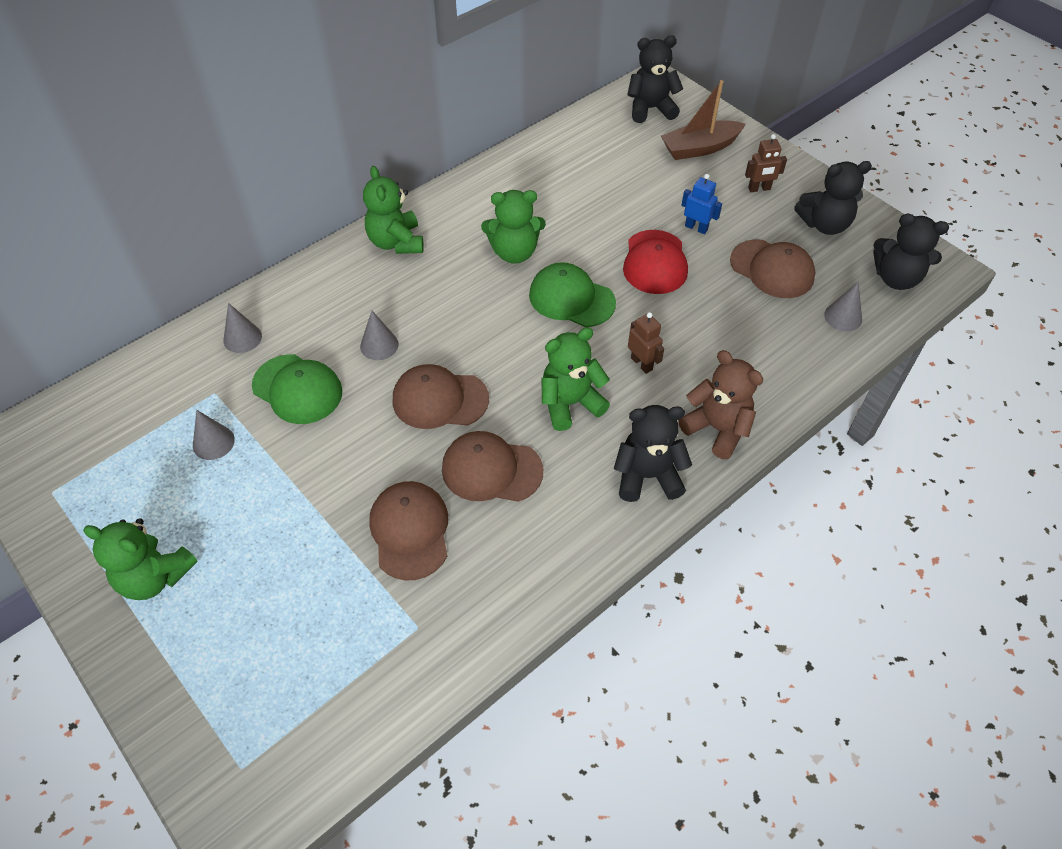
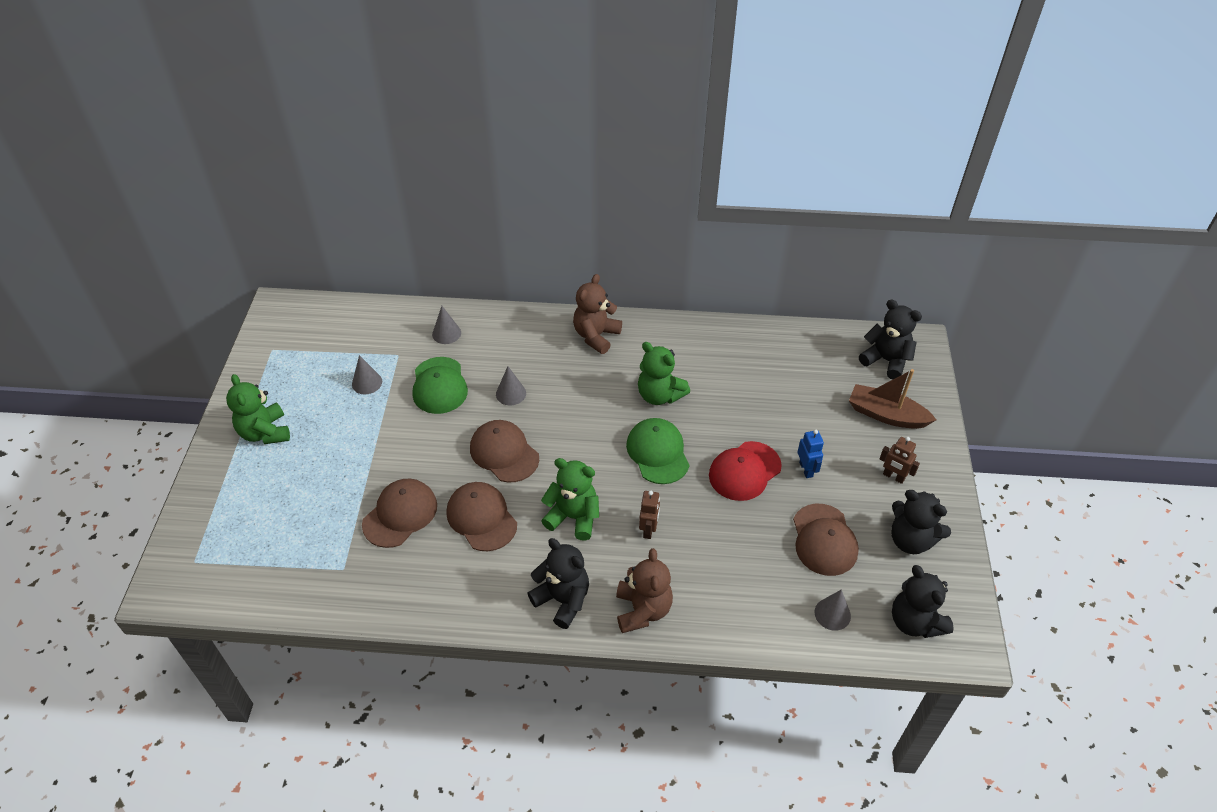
camera: 45 degrees right, 5 degrees down
green teddy bear [363,166,424,254] -> brown teddy bear [573,274,622,354]

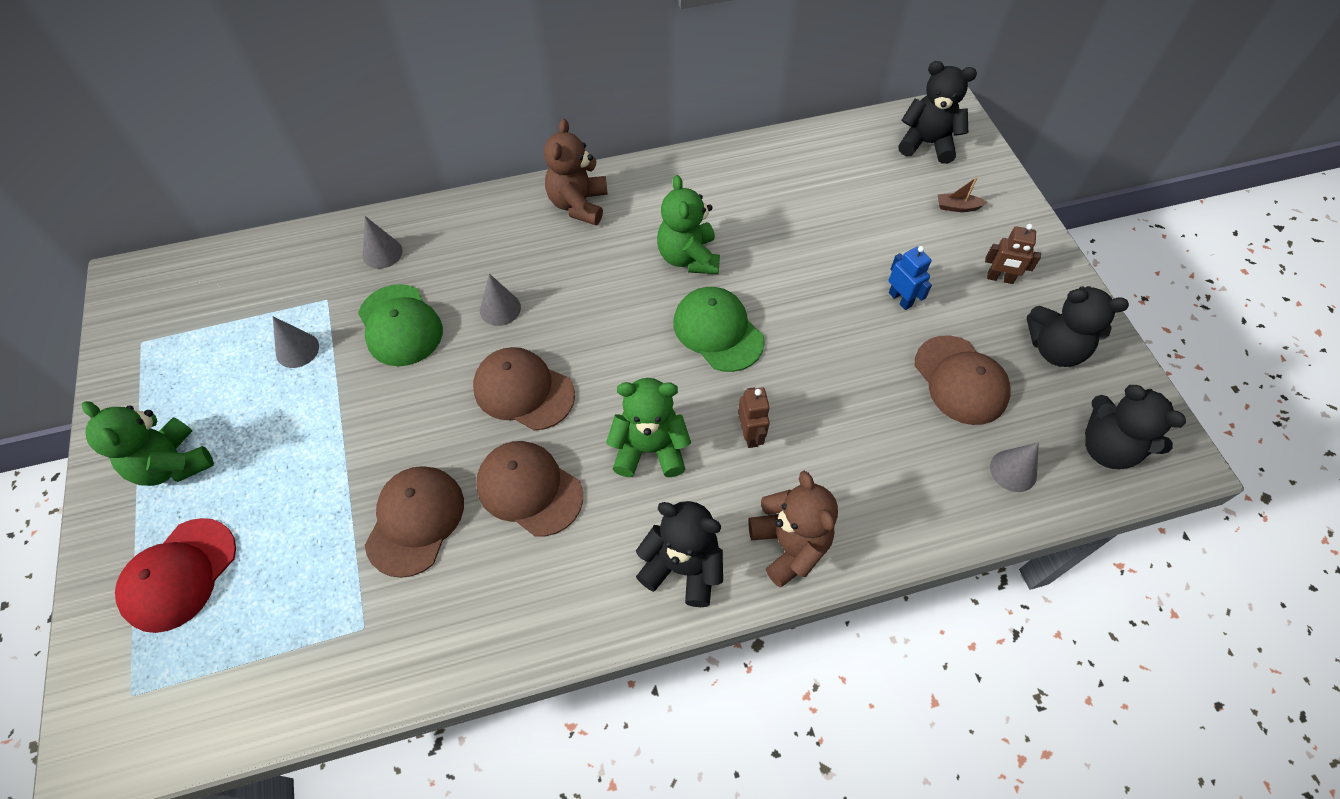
camera: 20 degrees left, 10 degrees up
green teddy bear [638,342,690,405] -> green teddy bear turned 60 degrees clockwise [657,175,720,274]
red cap [709,441,782,501] -> red cap moved to [115,518,236,633]
brown boat [849,369,936,429] -> brown boat [938,177,988,212], size x0.47

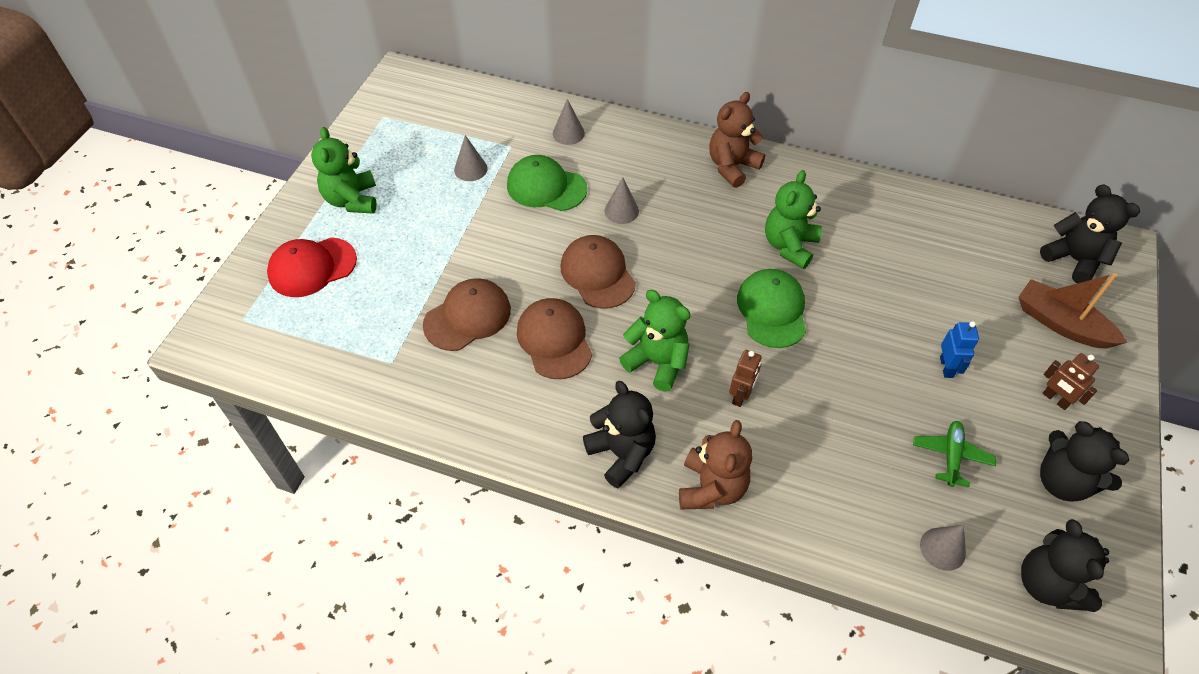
camera: 35 degrees right, 5 degrees down
green cap [358,284,443,366] -> green cap turned 105 degrees clockwise [507,155,587,211]
brown cap [915,335,1011,425] -> green plane [913,421,996,487]
brown boat [938,177,988,212] -> brown boat [1019,273,1127,349], size x2.14

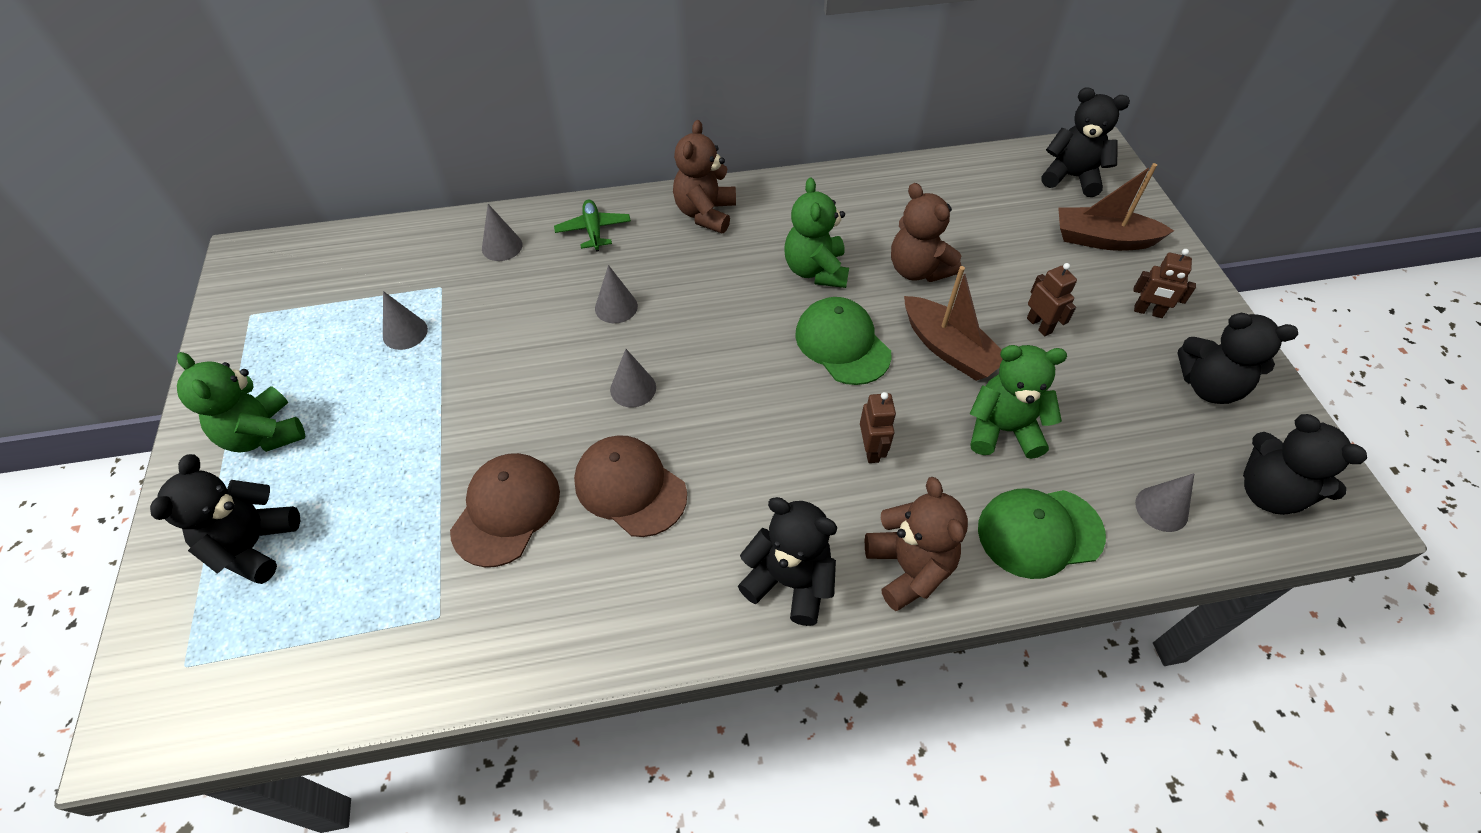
camera: 30 degrees left, 0 degrees up
red cap [267,237,357,297] -> black teddy bear [150,454,300,584]
green cap [507,155,587,211] -> green cap moved to [978,488,1106,579]
brown cap [560,235,636,309] -> grey cone [610,349,656,407]
green teddy bear [619,290,691,392] -> green teddy bear moved to [970,345,1067,459]
green plane [913,421,996,487] -> green plane moved to [554,200,631,252]
blue robot [940,321,979,378] -> brown robot [1027,263,1077,336]
none -> brown teddy bear [891,183,961,282]
none -> brown boat [904,266,1003,381]

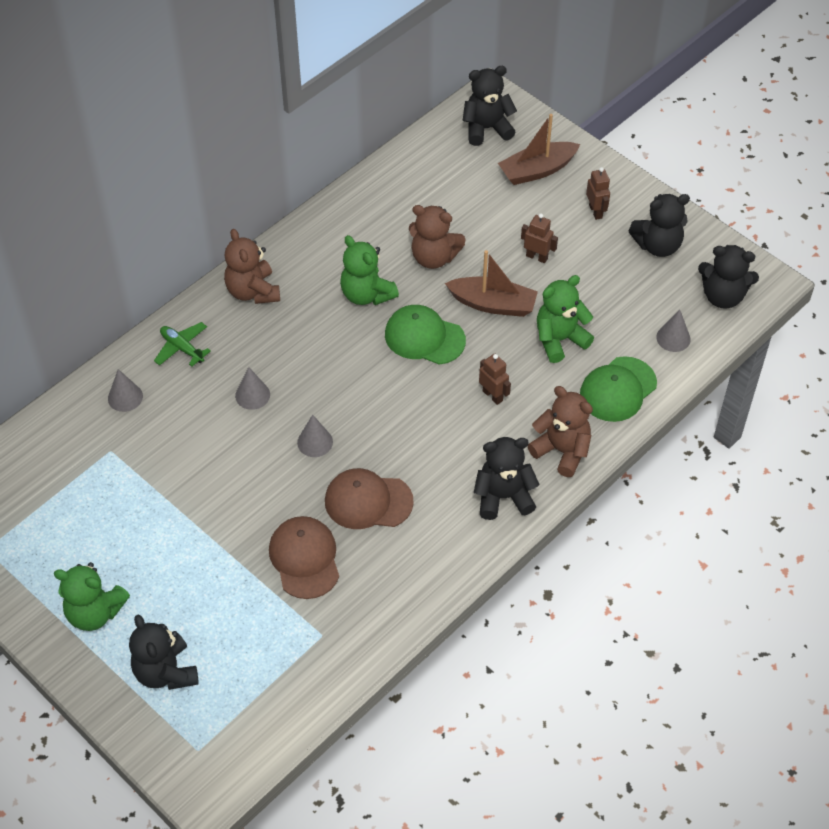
camera: 35 degrees left, 0 degrees up
grey cone [383,291,428,350] -> none
brown robot [1133,249,1196,318] -> brown robot turned 90 degrees counterclockwise [586,167,610,220]

